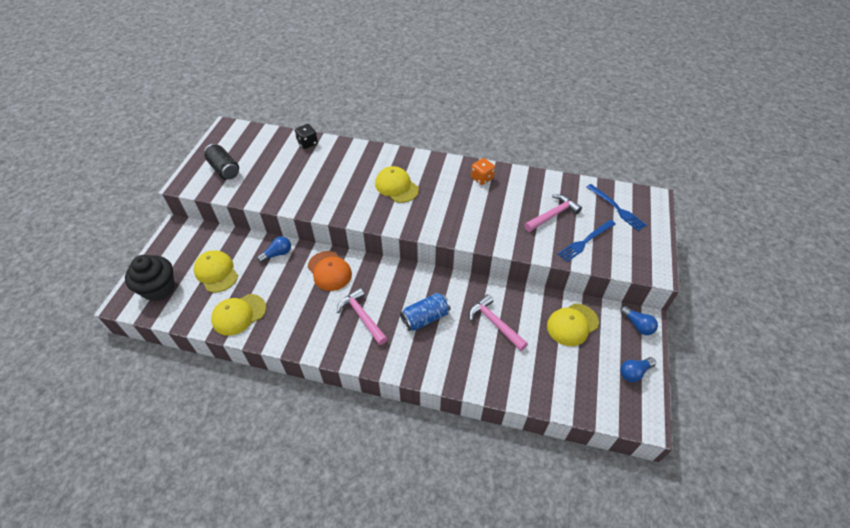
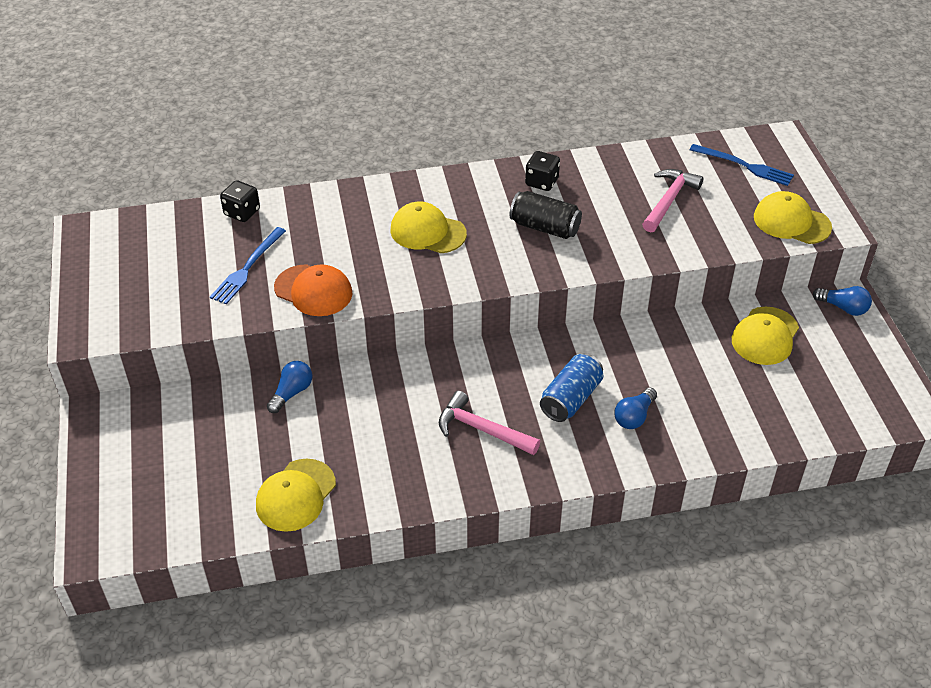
camera: 25 degrees left, 5 degrees down
black cupcake [125,255,175,301] -> none
yellow cap [194,250,238,293] -> yellow cap moved to [754,191,832,244]
black can [204,144,239,180] -> black can moved to [510,191,582,239]
orange cap [308,251,352,291] -> orange cap moved to [274,264,352,316]
pink hammer [469,294,528,351] -> none
orange dice [471,158,495,185] -> black dice [525,151,560,191]
blue fork [558,220,616,262] -> blue fork moved to [210,227,286,304]
blue light bulb [620,357,656,382] -> blue light bulb moved to [614,388,657,429]

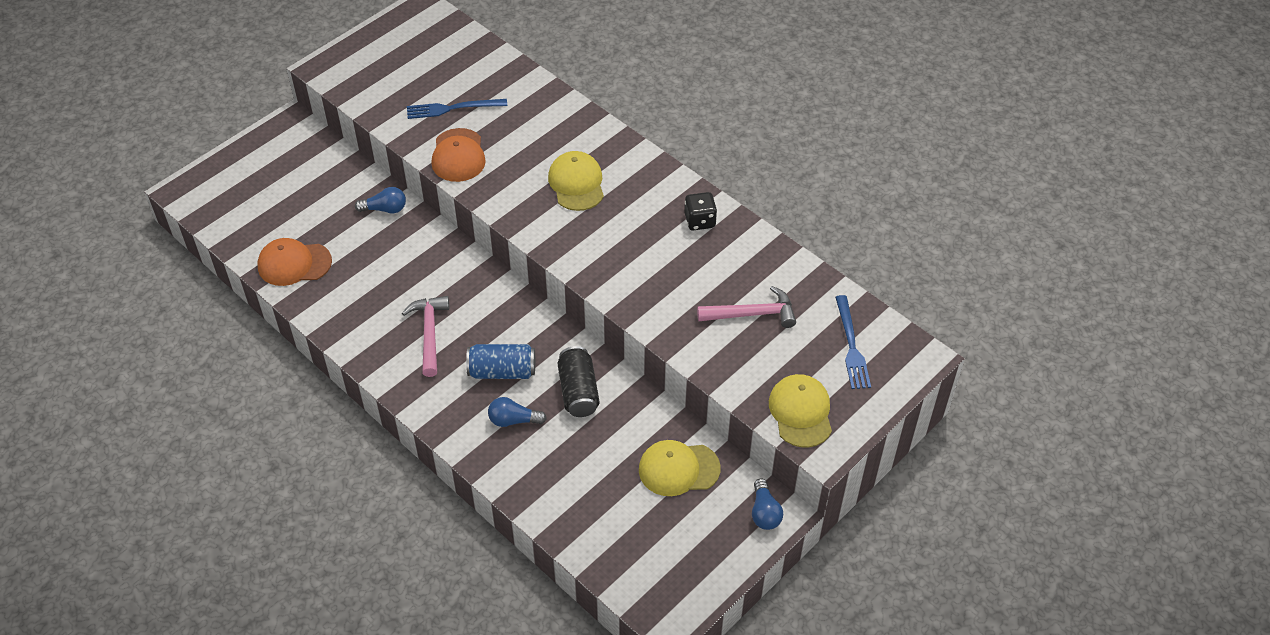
camera: 55 degrees right, 5 degrees up
black dice [220,180,260,222] -> none
yellow cap [256,459,336,532] -> orange cap [257,238,332,286]
black can [510,191,582,239] -> black can moved to [558,346,600,417]

